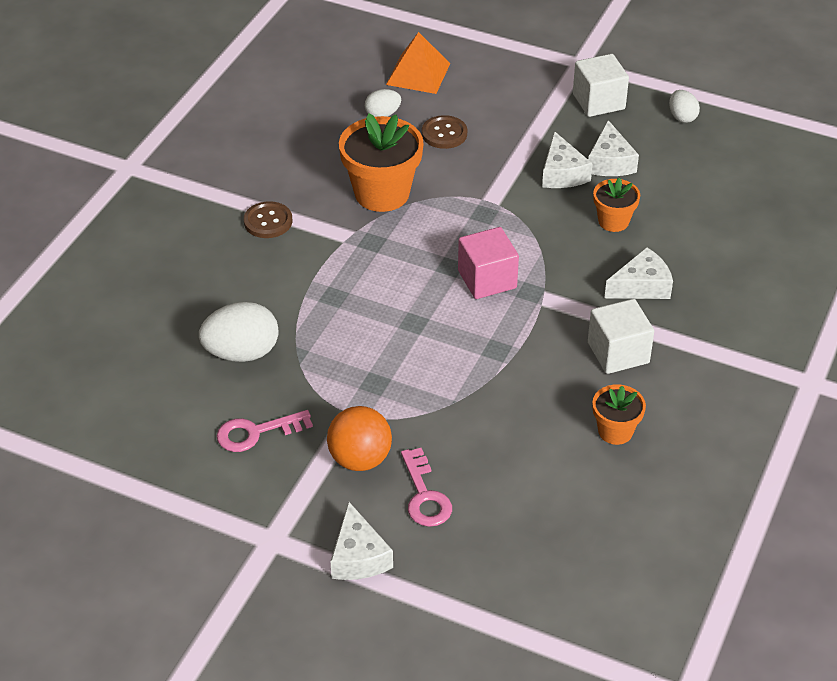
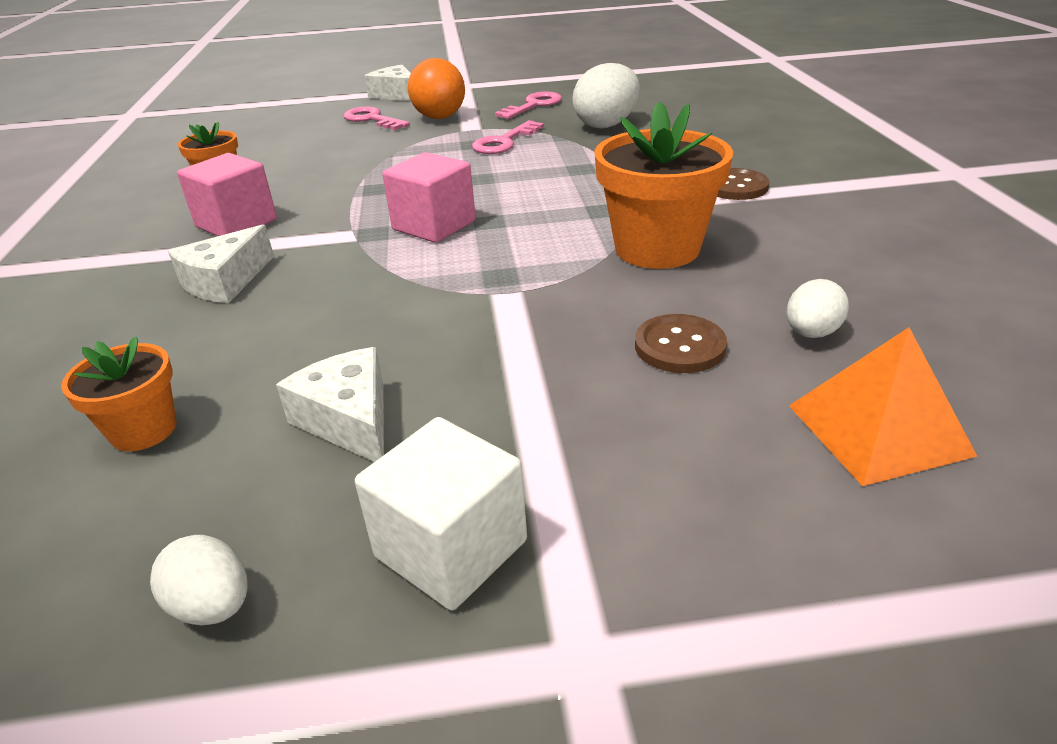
camera: 150 degrees right, 10 degrees down
white cheese [542,131,593,188] -> none
white cube [588,299,654,374] -> pink cube [177,153,277,236]
orange flower pot [593,177,640,232] -> orange flower pot moved to [61,337,176,451]
none -> pink key [472,120,544,154]

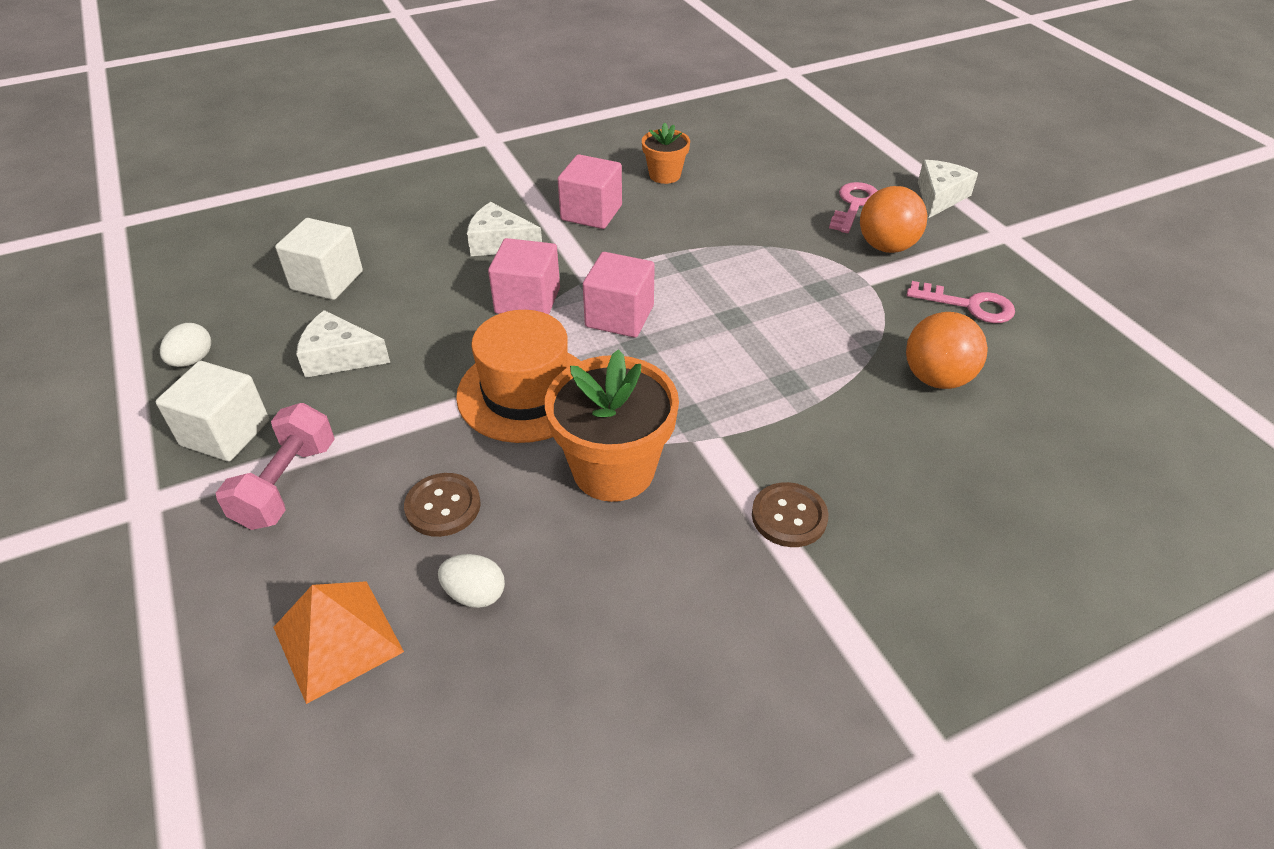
camera: 70 degrees right, 10 degrees up
orange flower pot [61,337,176,451] -> white cube [275,218,363,300]
white cheese [276,347,384,462] -> white cheese turned 120 degrees counterclockwise [296,310,390,378]
pink key [472,120,544,154] -> none
white egg [572,63,640,128] -> orange ball [906,312,988,389]
none -> pink dumbbell [216,403,335,530]
none -> orange hat [456,310,580,443]
none -> pink cube [488,238,560,315]

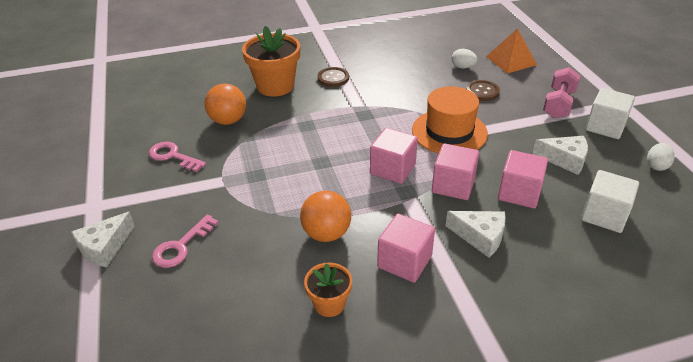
camera: 170 degrees left, 5 degrees down
orange flower pot [545,349,679,502] -> orange flower pot moved to [242,26,300,97]
orange ball [860,186,928,253] -> orange ball moved to [300,191,351,242]
none -> pink cube [498,150,548,208]

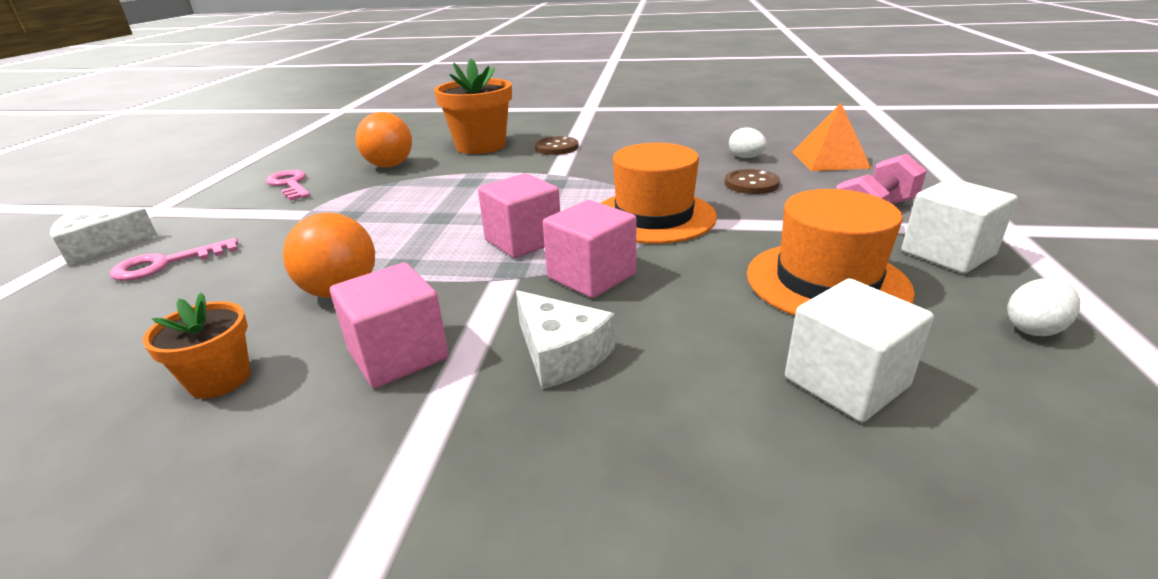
camera: 25 degrees right, 10 degrees down
pink cube [498,150,548,208] -> none
white cheese [532,136,588,175] -> orange hat [747,189,915,316]

